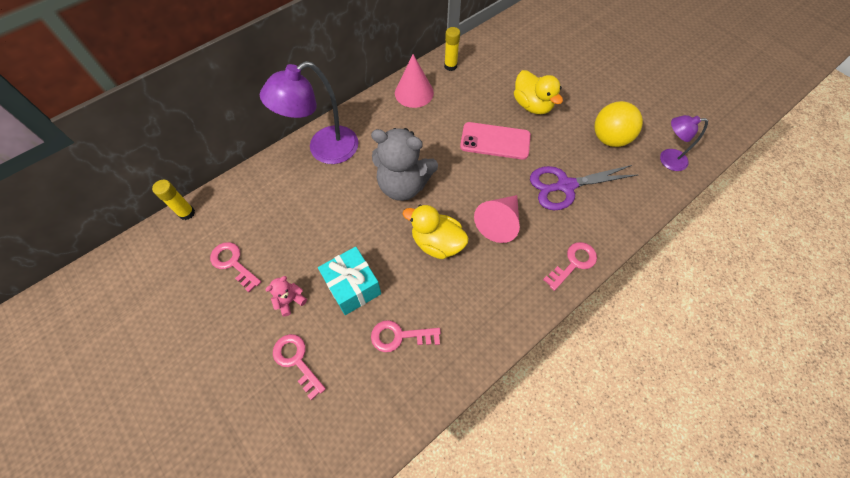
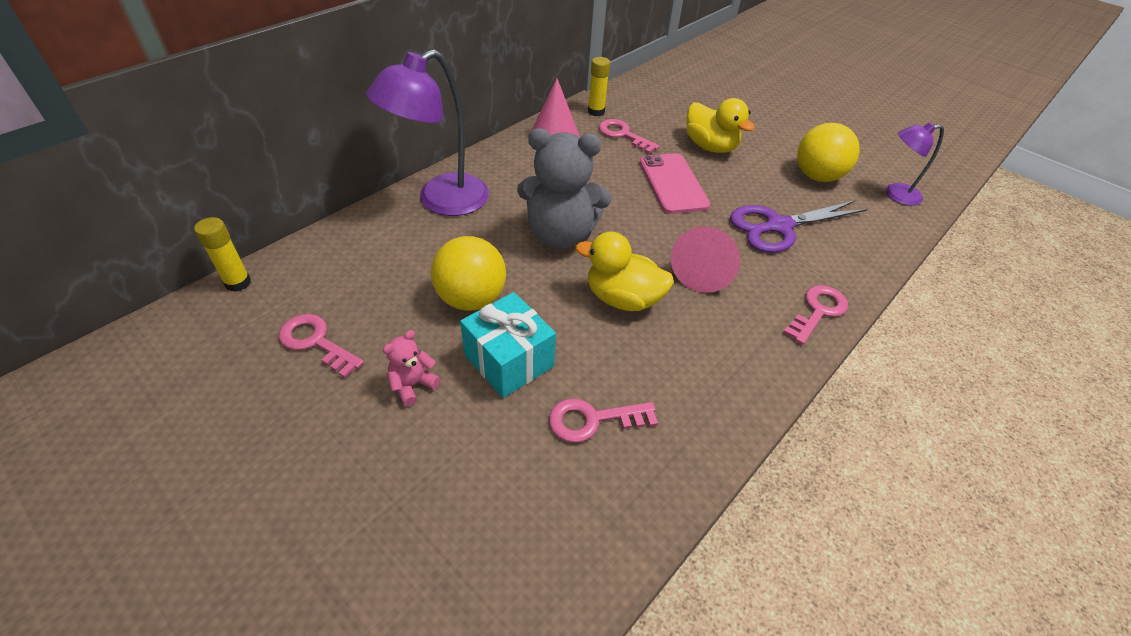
camera: 10 degrees left, 15 degrees down
pink key [273,334,326,400] -> pink key moved to [599,119,660,154]
pink phone [460,122,531,160] -> pink phone turned 75 degrees clockwise [640,153,710,214]
none -> yellow ball [431,236,506,311]

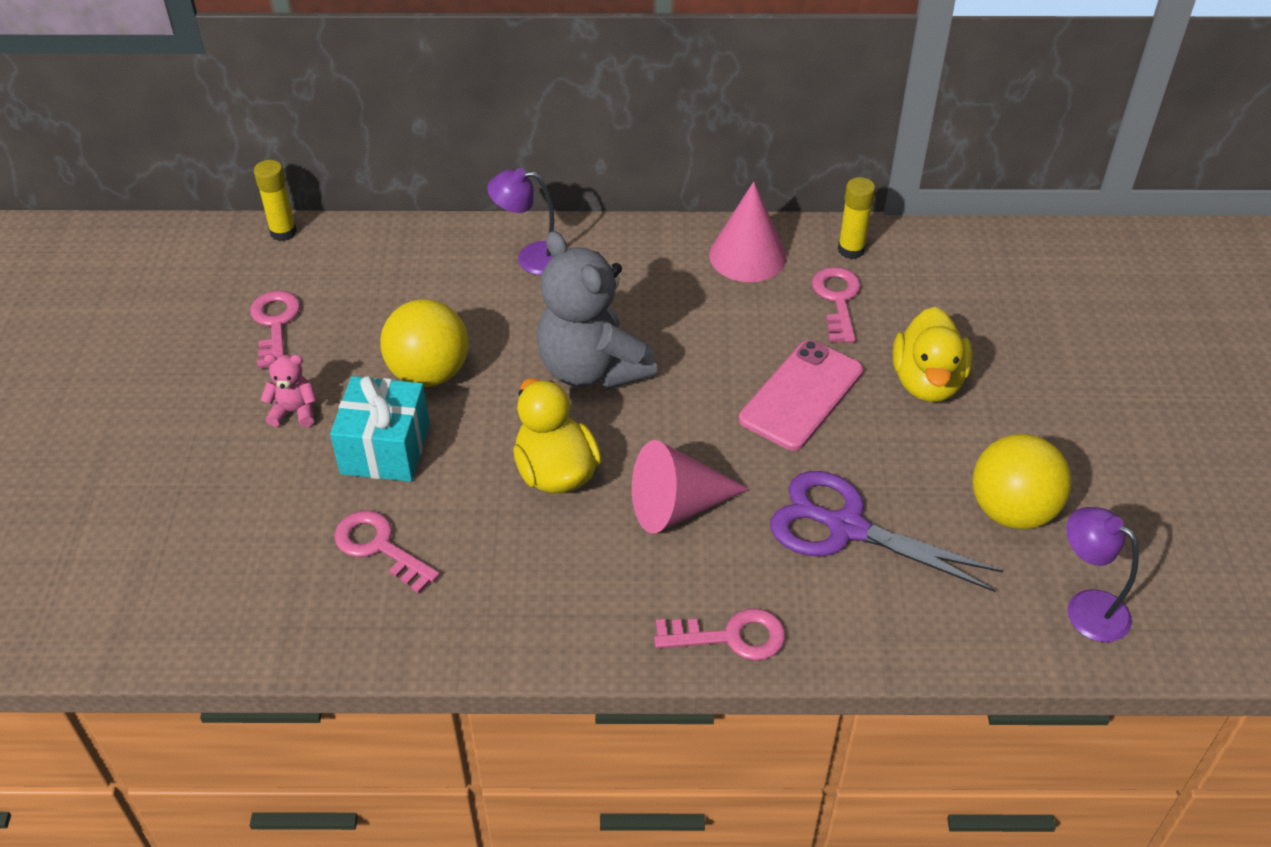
camera: 50 degrees right, 0 degrees up
purple lamp [366,49,489,216] -> purple lamp [487,168,554,275], size x0.56

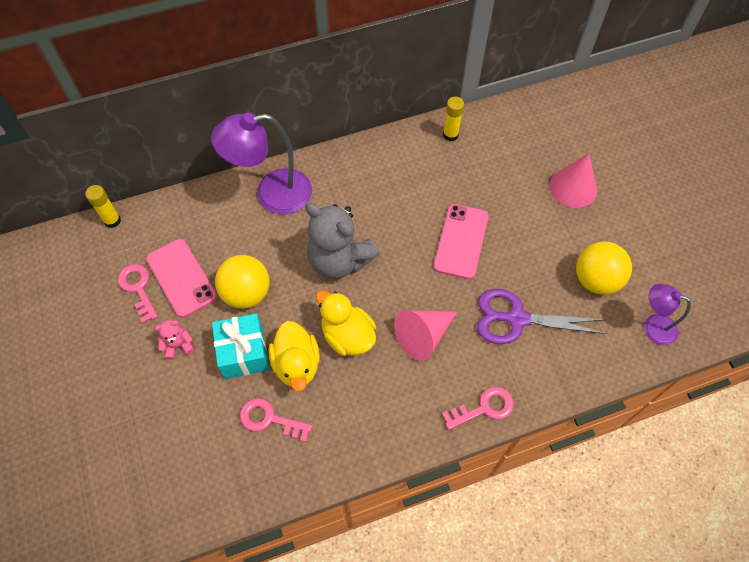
camera: 20 degrees left, 15 degrees up
purple lamp [487,168,554,275] -> purple lamp [211,113,312,214], size x1.79
pink cone [709,182,787,282] -> pink cone moved to [550,153,597,208]
pink key [812,267,861,343] -> none
yellow duck [893,307,972,402] -> yellow duck moved to [269,321,320,392]
none -> pink phone [146,239,217,318]

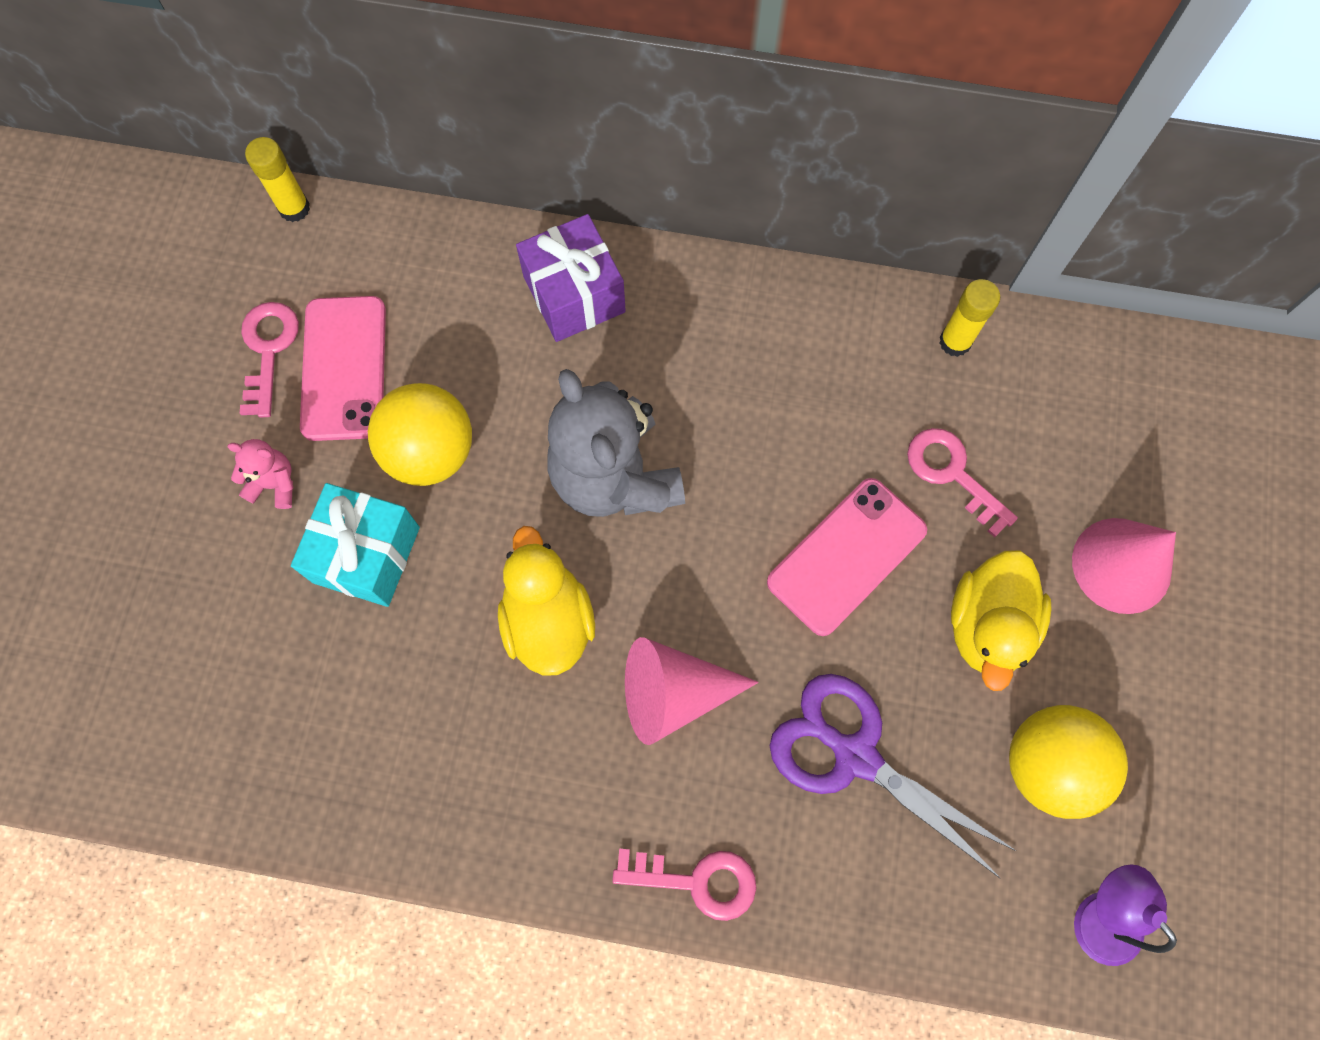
camera: 30 degrees right, 10 degrees up
purple lamp [211,113,312,214] -> purple gift [516,214,626,342]
pink key [240,398,312,442] -> pink key moved to [907,428,1018,537]
yellow duck [269,321,320,392] -> yellow duck moved to [951,550,1052,691]

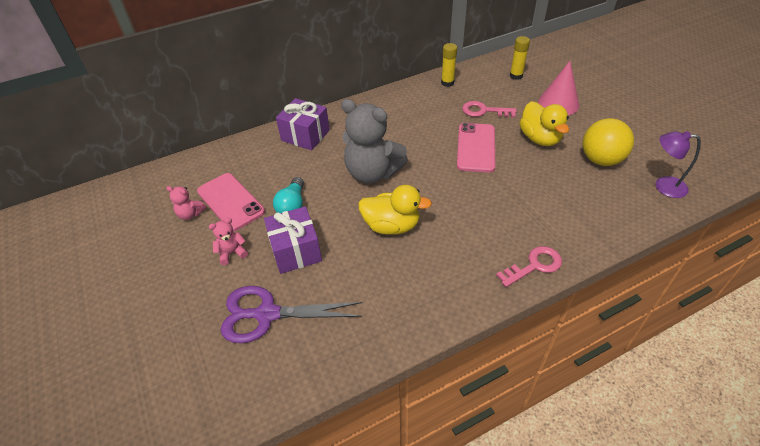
camera: 35 degrees left, 25 degrees down
pink key [240,302,299,417] -> pink teddy bear [166,186,206,220]
yellow glue stick [245,137,310,222] -> yellow glue stick moved to [510,36,530,80]
turquoise gift [291,483,420,607] -> purple gift [264,206,322,274]
yellow ball [368,383,472,486] -> turquoise light bulb [273,177,304,213]
yellow duck [498,526,595,675] -> yellow duck turned 150 degrees clockwise [358,185,432,235]
pink cone [625,637,759,745] -> none
purple scissors [770,674,1016,878] -> purple scissors moved to [221,286,362,343]

